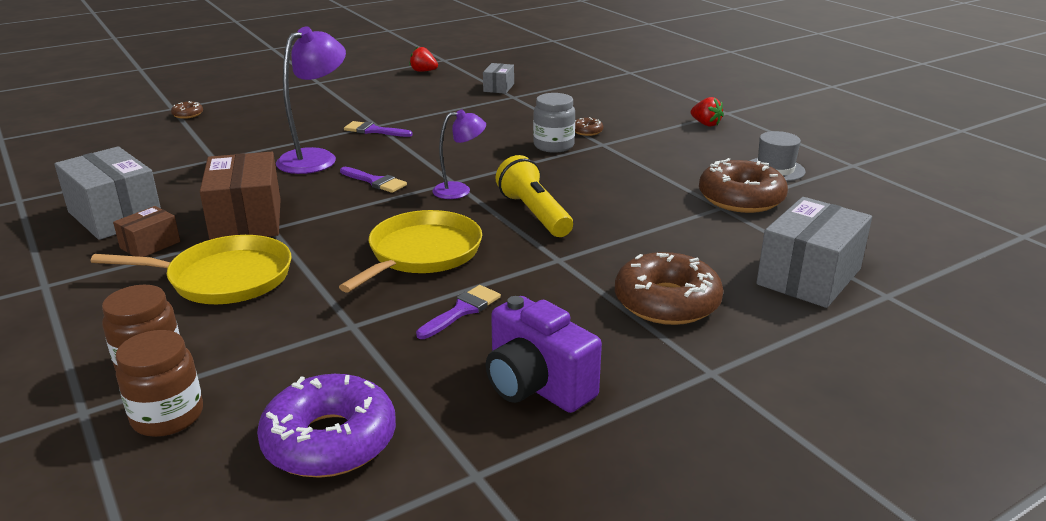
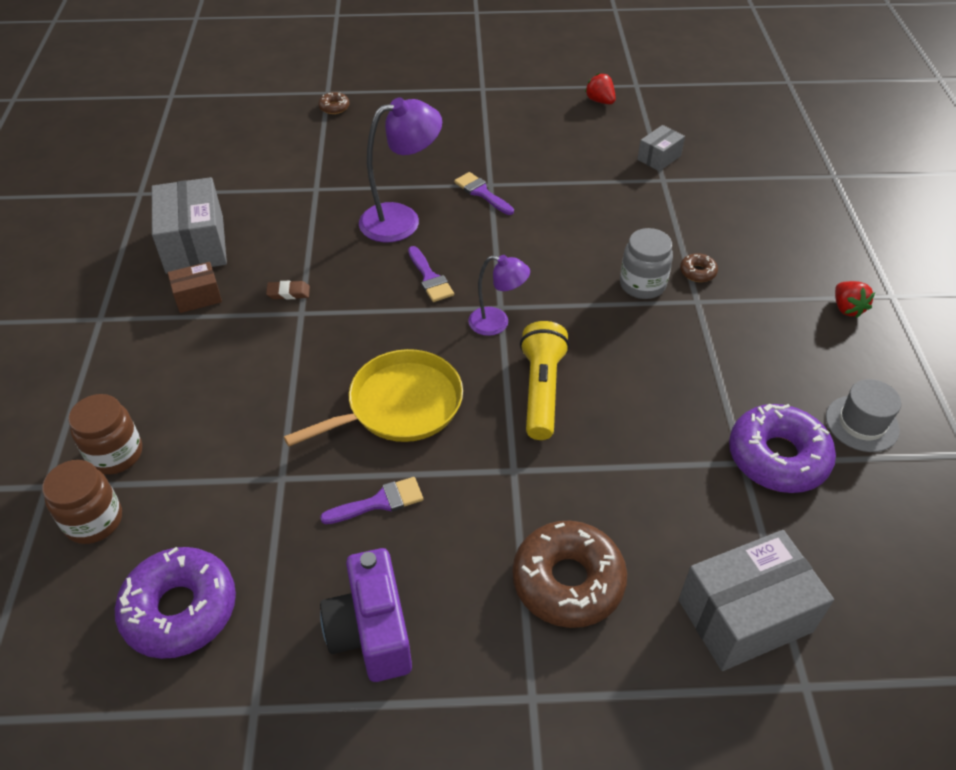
camera: 30 degrees right, 20 degrees up
yellow pan [91,235,292,304] -> none
brown box [200,152,281,240] -> brown eraser [266,281,310,299]
brown donut [699,158,788,213] -> purple donut [729,404,836,493]

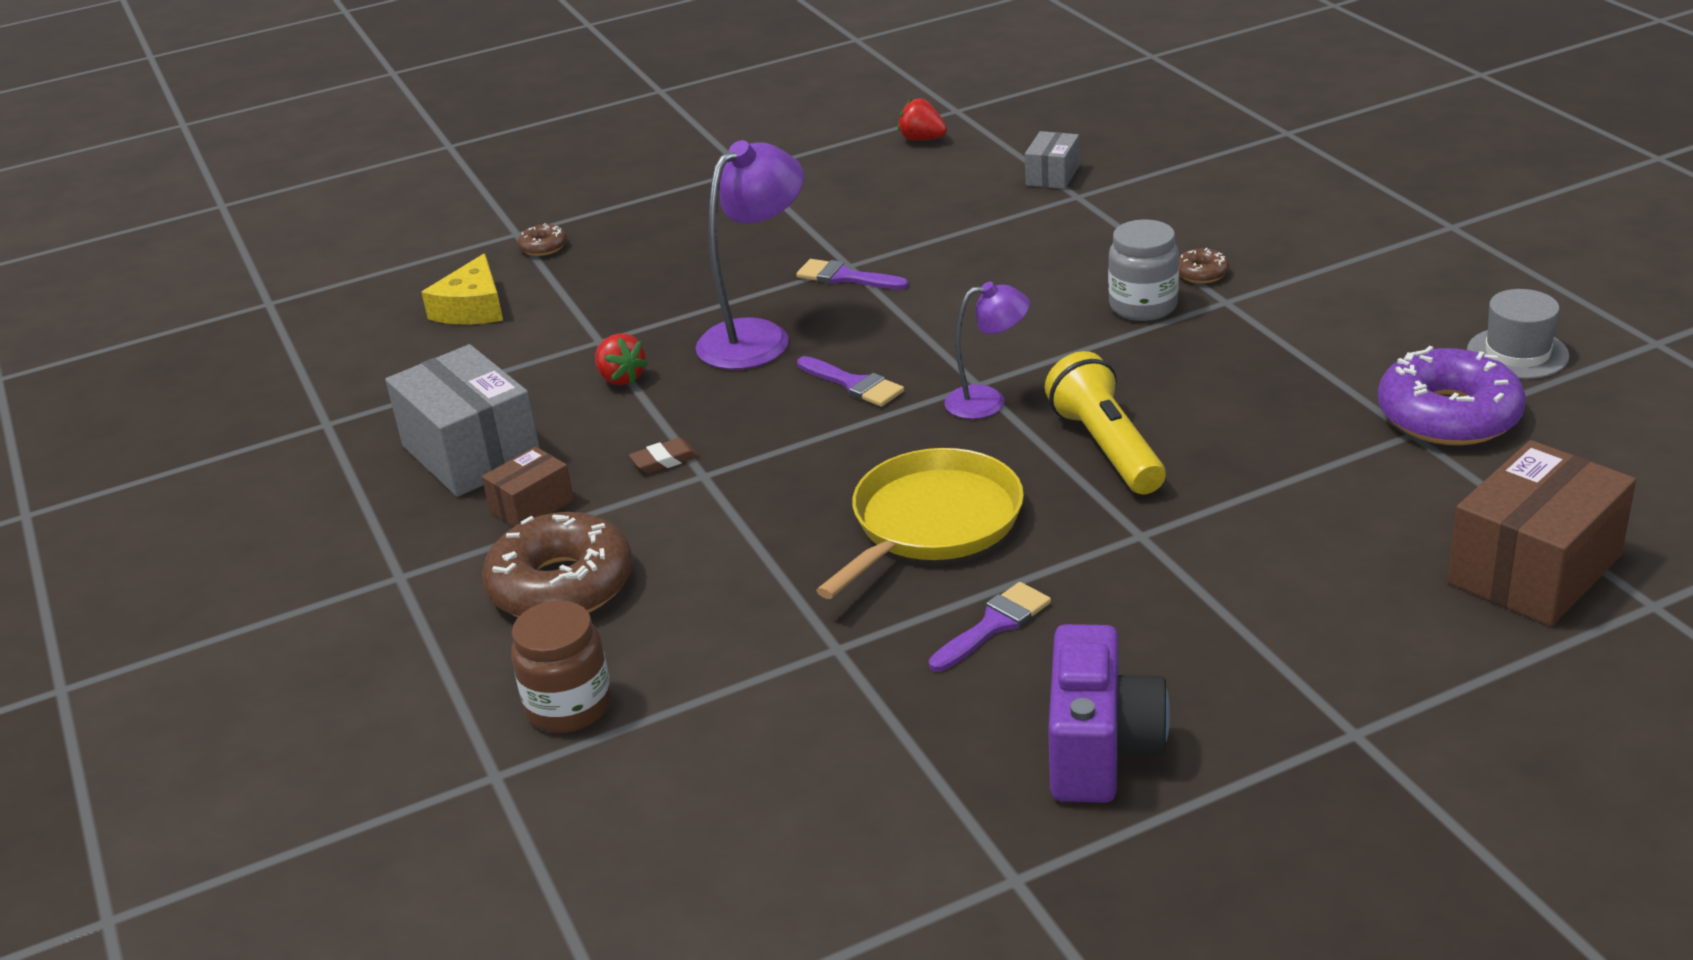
camera: 20 degrees left, 15 degrees down
brown jar [42,460,122,544] -> none
purple donut [115,547,236,659] -> none
purple camera [320,548,412,682] -> purple camera turned 135 degrees counterclockwise [1048,624,1170,803]
brown donut [513,521,627,628] -> brown donut moved to [482,512,633,617]
grey box [679,530,834,671] -> brown box [1447,440,1636,626]
red strawberry [835,281,875,318] -> red strawberry moved to [595,333,648,385]
none -> yellow cheese [421,253,503,325]

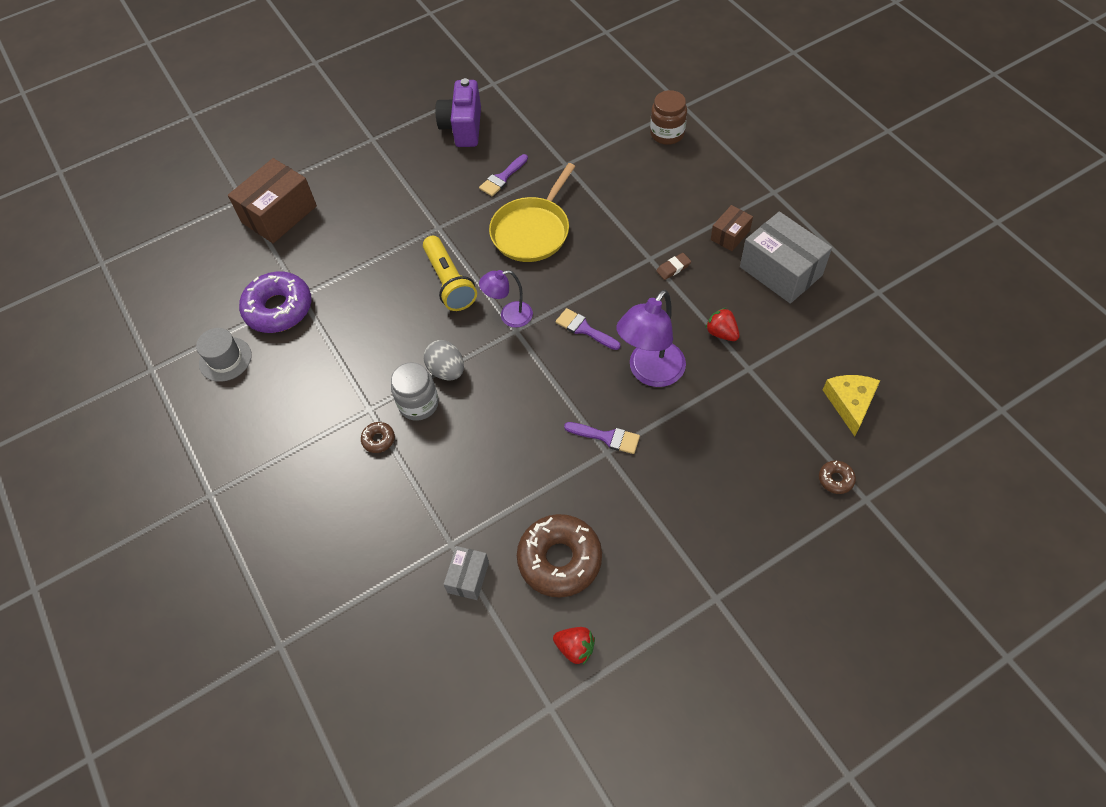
camera: 175 degrees right, 25 degrees up
brown donut [482,512,633,617] -> brown donut moved to [517,514,602,597]
none -> grey egg [423,340,464,380]

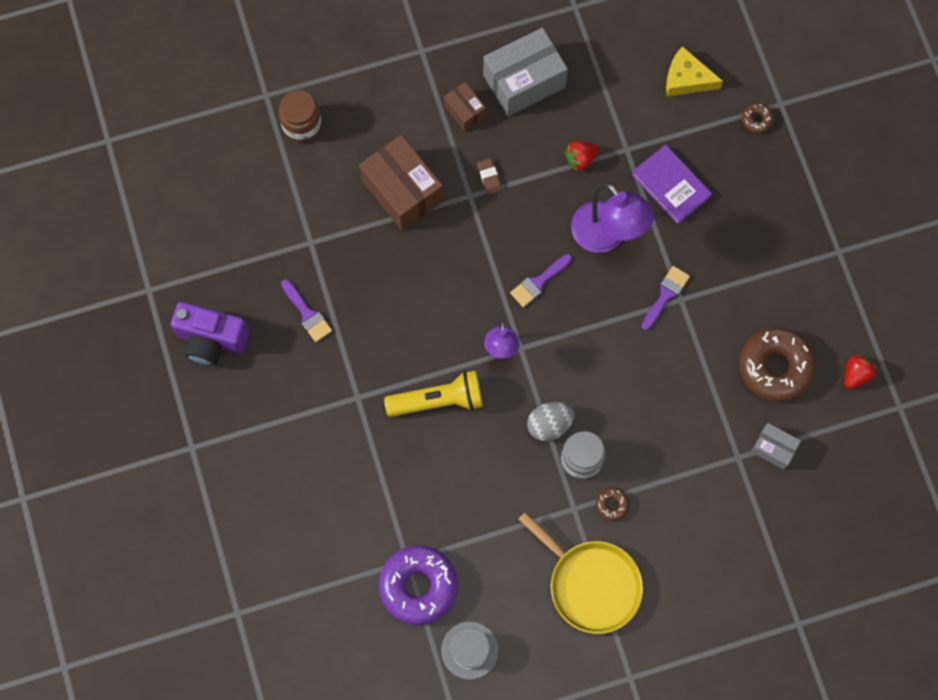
camera: 80 degrees left, 15 degrees up
brown box [228,158,317,243] -> brown box moved to [359,135,443,231]
yellow pan [489,163,576,262] -> yellow pan moved to [518,512,643,634]
none -> purple book [631,144,712,224]

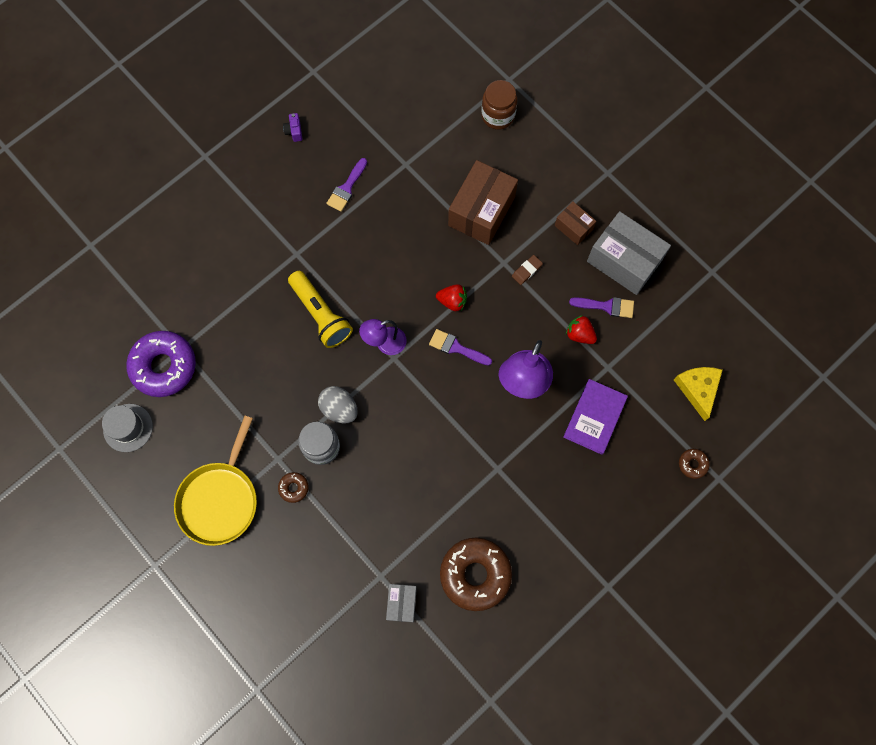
camera: 65 degrees right, 0 degrees up
purple camera [171,302,250,366] -> purple camera [283,113,303,142], size x0.41
brown box [444,82,486,131] -> brown box turned 75 degrees counterclockwise [555,202,596,245]
purple brush [642,266,690,330] -> purple brush moved to [569,297,634,318]
red strawberry [844,354,877,389] -> red strawberry moved to [436,284,467,311]

